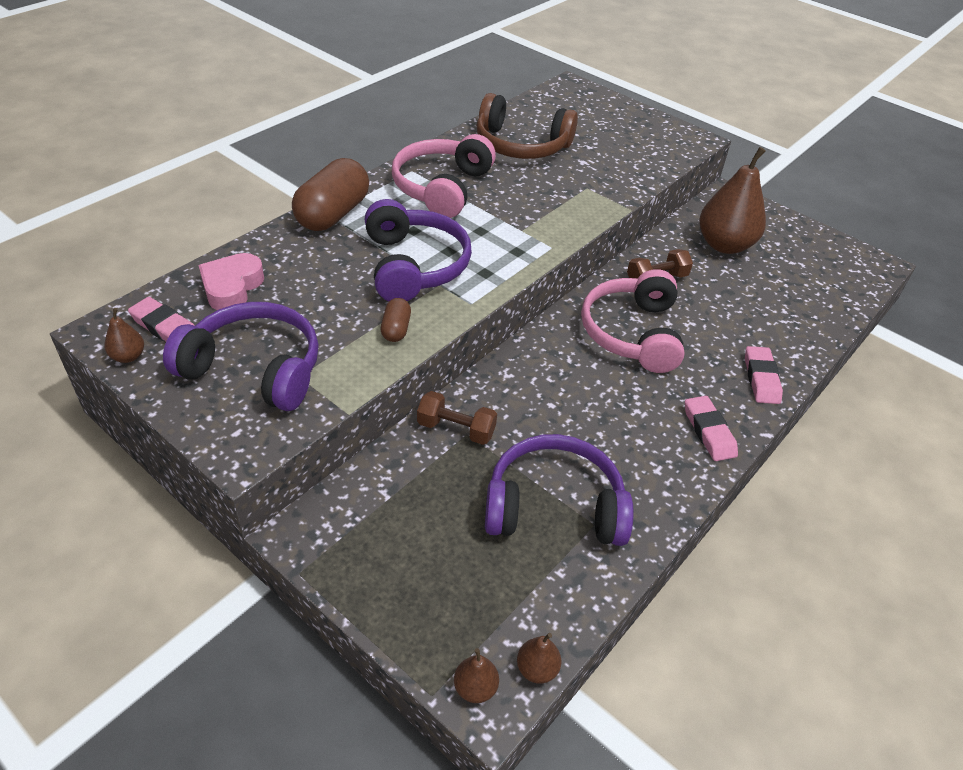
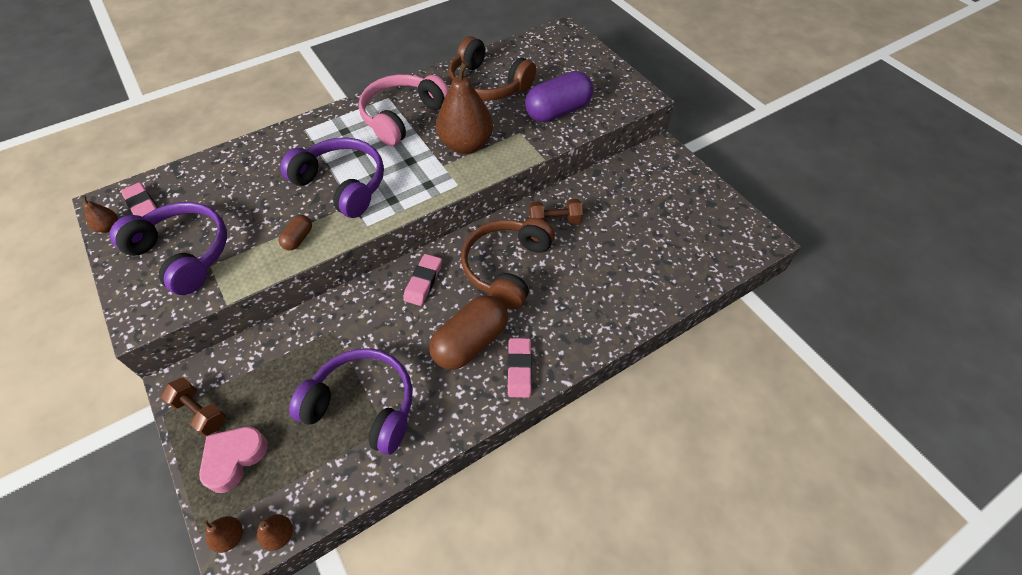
camera: 20 degrees right, 10 degrees up
pink heart [198,253,264,310] -> pink heart moved to [199,427,268,493]
brown capsule [292,158,369,231] -> brown capsule moved to [429,295,508,370]
purple headphones [365,199,472,301] -> purple headphones turned 60 degrees counterclockwise [280,137,384,218]
brown dumbbell [417,391,497,445] -> brown dumbbell moved to [161,378,226,436]
pink headphones [581,269,685,373] -> brown headphones [461,218,555,309]
brown pear [699,147,766,254] -> brown pear moved to [436,60,493,154]
pink eraser [745,346,783,404] -> pink eraser moved to [403,254,442,306]
none -> purple capsule [525,71,593,122]

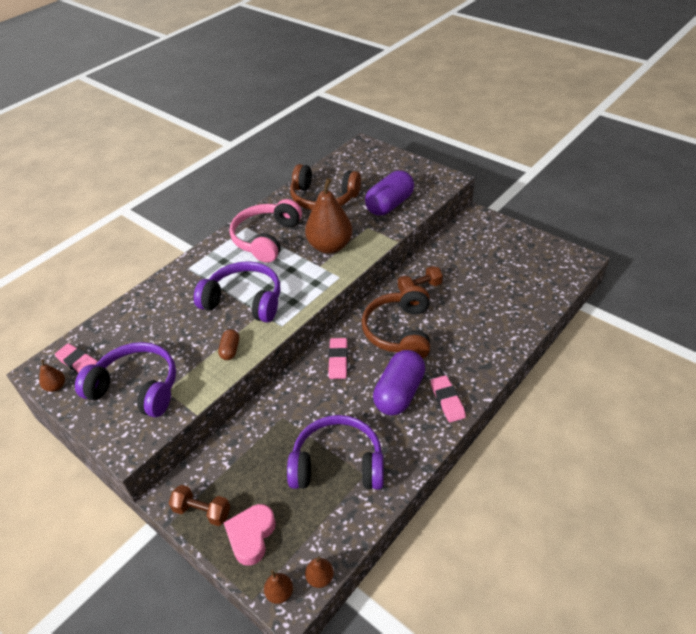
camera: 15 degrees left, 10 degrees down
brown capsule [429,295,508,370] -> purple capsule [373,350,425,415]

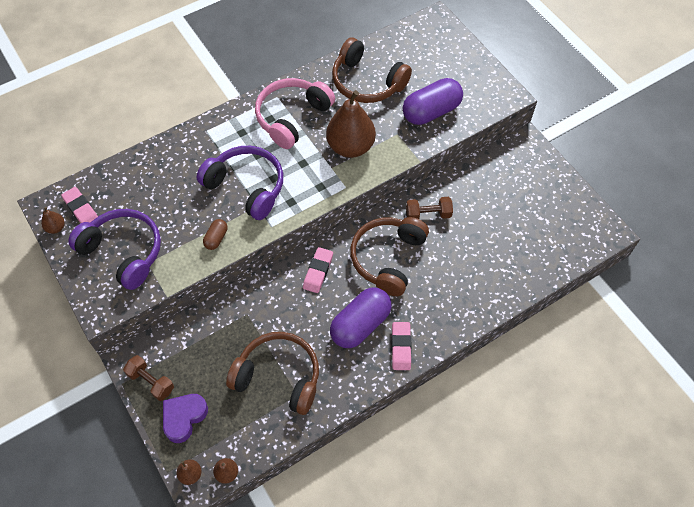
camera: 15 degrees right, 15 degrees up
pink heart [224,504,276,566] -> purple heart [163,394,208,443]
purple headphones [287,415,384,490] -> brown headphones [226,332,319,415]

